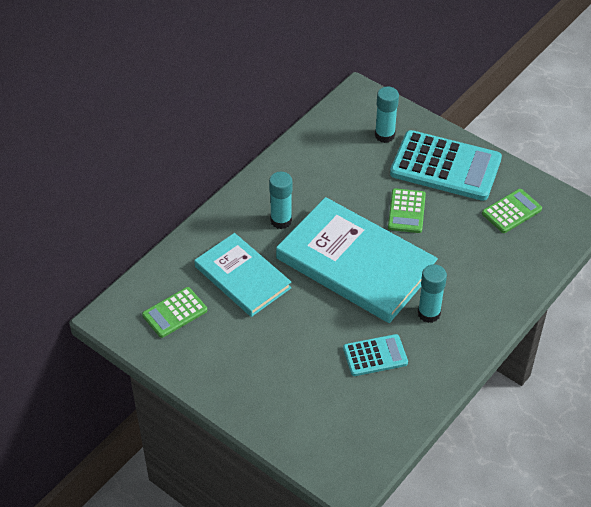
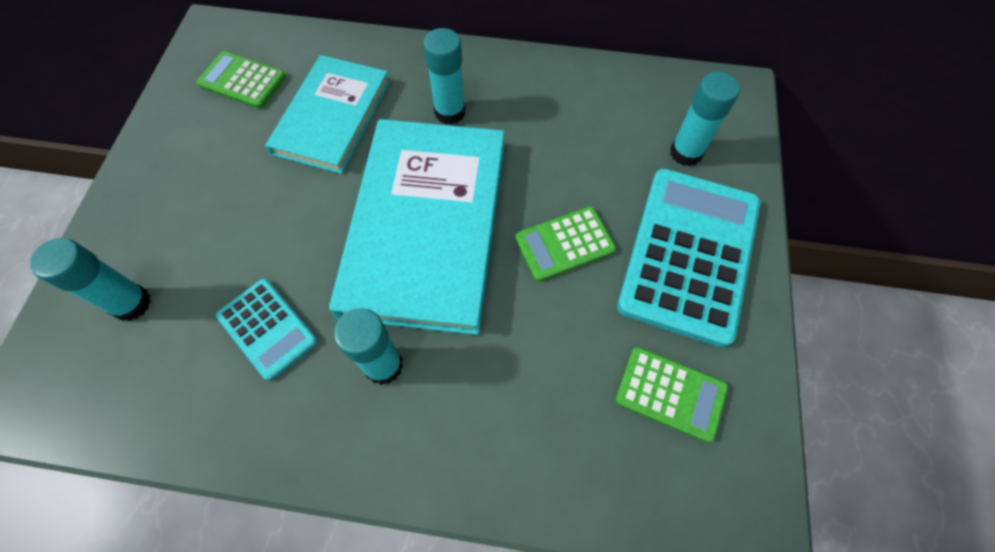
camera: 60 degrees right, 15 degrees up
turquoise calculator [390,130,502,201] -> turquoise calculator turned 150 degrees counterclockwise [617,169,760,348]
none -> turquoise glue stick [30,238,151,321]

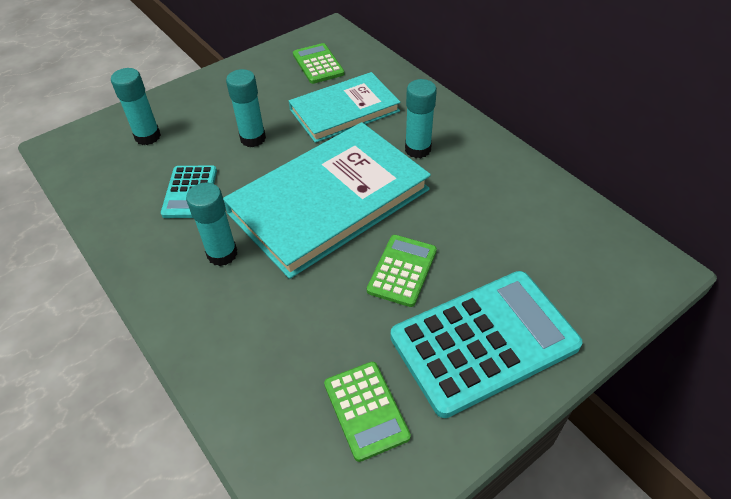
camera: 45 degrees right, 15 degrees down
green calculator [515,206,616,282] -> green calculator turned 90 degrees clockwise [367,235,437,307]
turquoise glue stick [670,72,740,166] -> turquoise glue stick moved to [226,69,266,147]

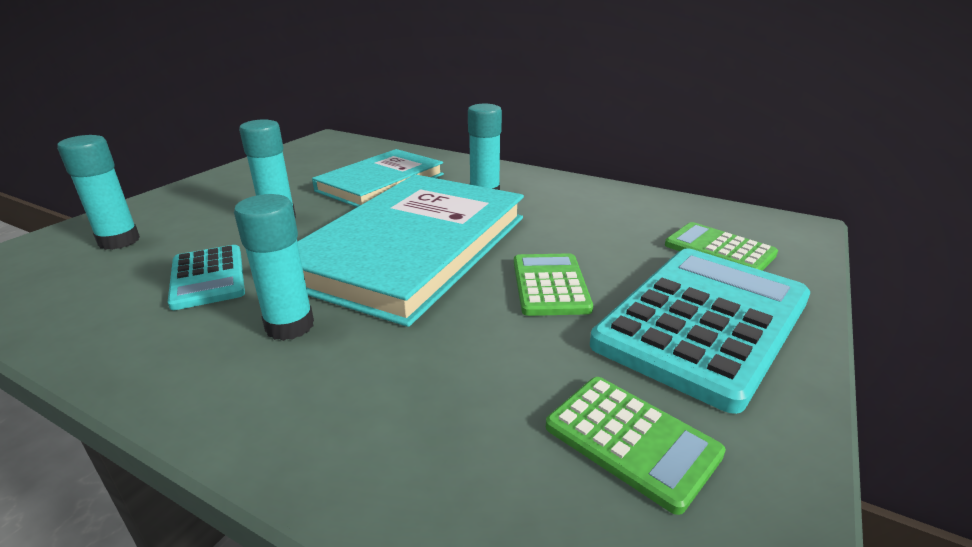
camera: 25 degrees left, 20 degrees down
green calculator [293,43,344,84] -> green calculator moved to [665,222,778,271]

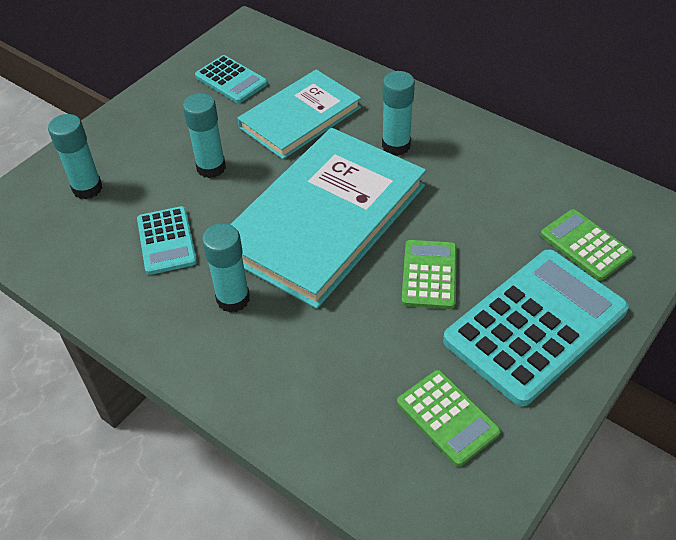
camera: 10 degrees right, 20 degrees up
none -> turquoise calculator [195,55,268,103]

